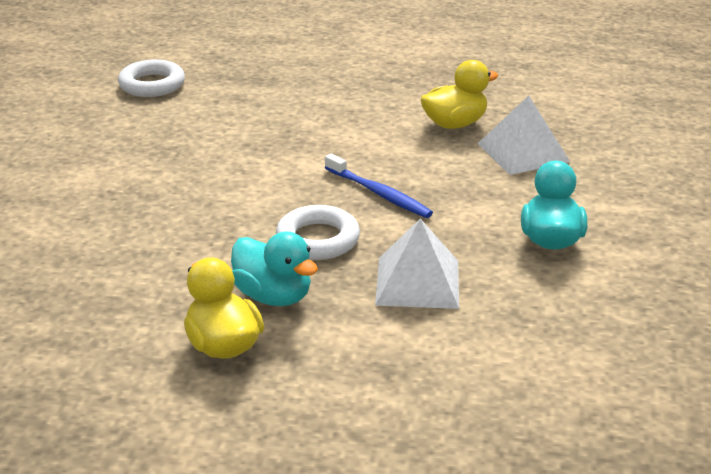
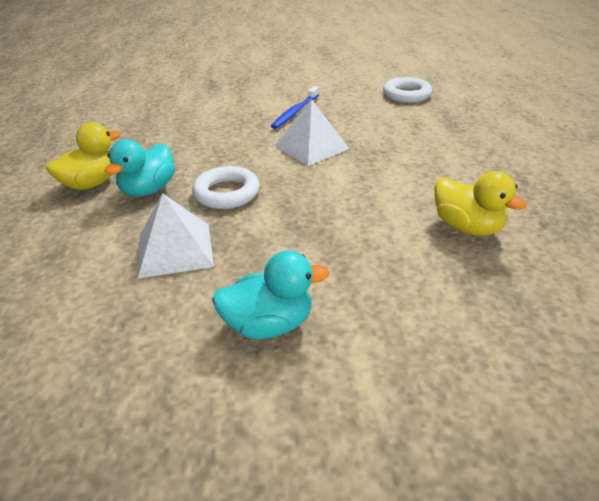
camera: 75 degrees right, 5 degrees up
blue toothbrush [325,153,433,218] -> blue toothbrush moved to [271,86,319,129]
white pyramid [477,96,570,175] -> white pyramid moved to [275,99,349,166]

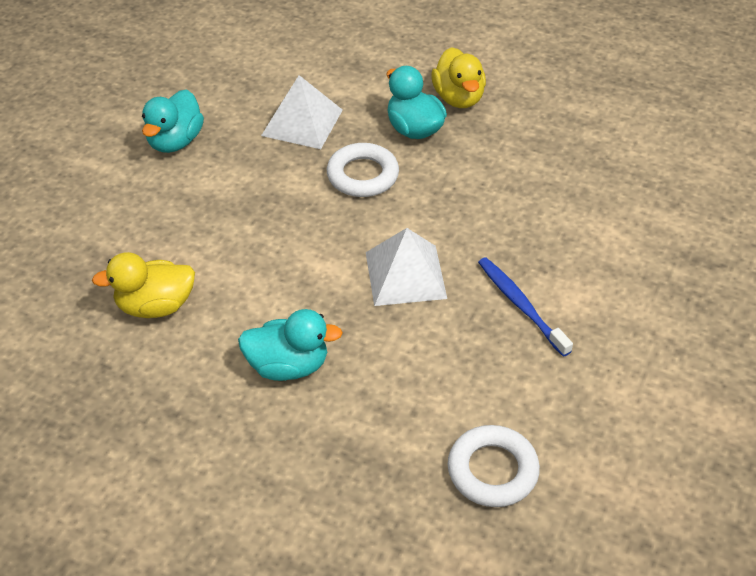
camera: 120 degrees right, 10 degrees up
none -> turquoise duck [238,309,343,381]

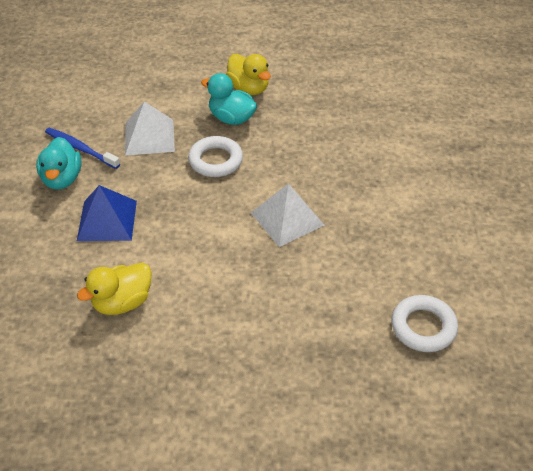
camera: 25 degrees left, 0 degrees up
turquoise duck [238,309,343,381] -> none
blue toothbrush [478,257,573,357] -> blue toothbrush moved to [45,128,120,169]
none -> blue pyramid [77,185,137,241]

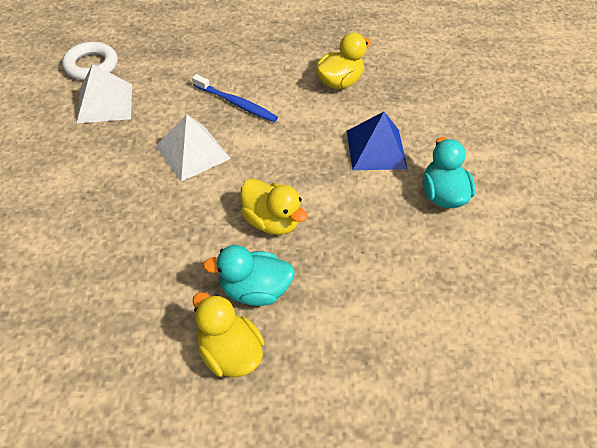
camera: 175 degrees right, 5 degrees up
blue toothbrush [45,128,120,169] -> blue toothbrush moved to [192,74,278,122]
white pyramid [125,101,175,155] -> white pyramid moved to [76,64,132,124]
white ring [188,136,243,177] -> yellow duck [240,178,307,235]
turquoise duck [201,73,257,125] -> turquoise duck turned 150 degrees clockwise [203,245,295,306]

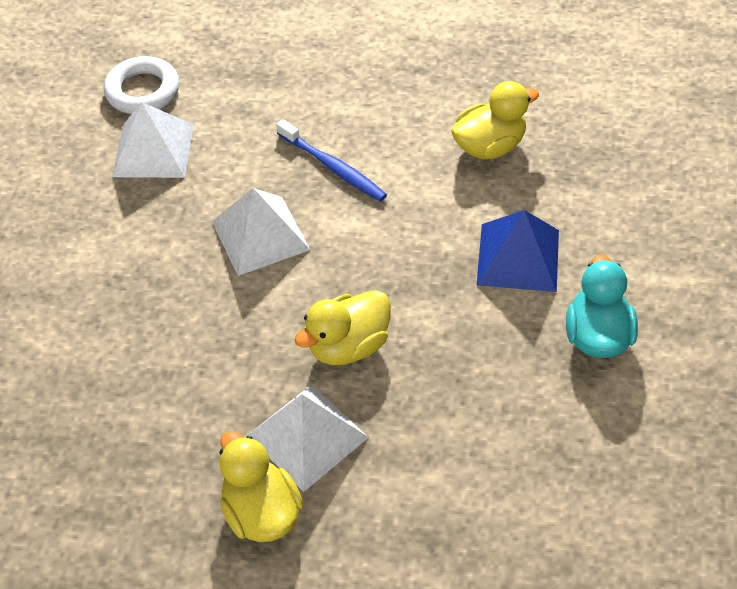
camera: 15 degrees right, 0 degrees up
turquoise duck [203,245,295,306] -> white pyramid [247,385,369,492]
yellow duck [240,178,307,235] -> yellow duck turned 90 degrees clockwise [295,290,391,365]

